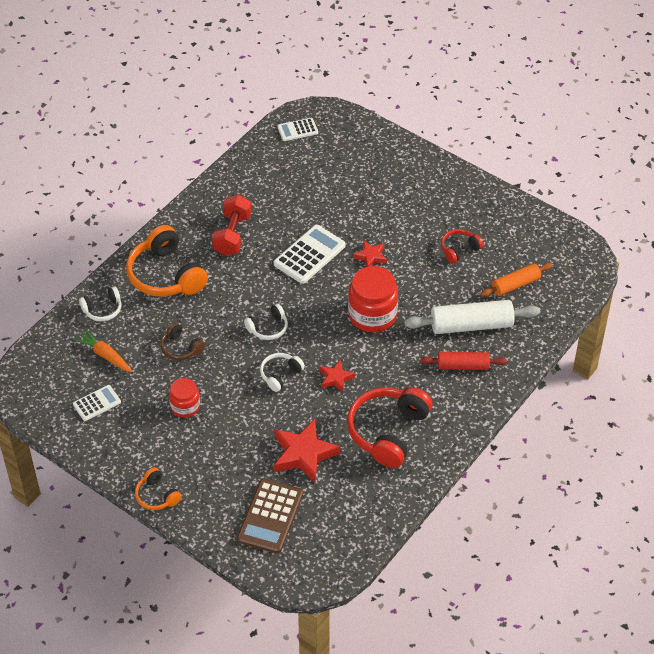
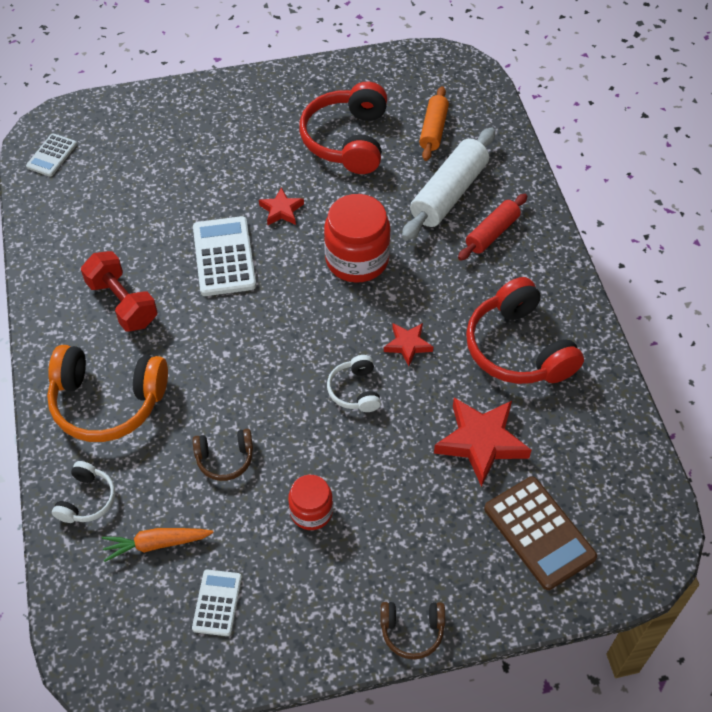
camera: 50 degrees left, 5 degrees up
orange headphones [135,467,182,510] -> brown headphones [381,602,445,660]
white headphones [244,304,288,340] -> none
red headphones [441,229,483,264] -> red headphones [299,82,387,174], size x1.97

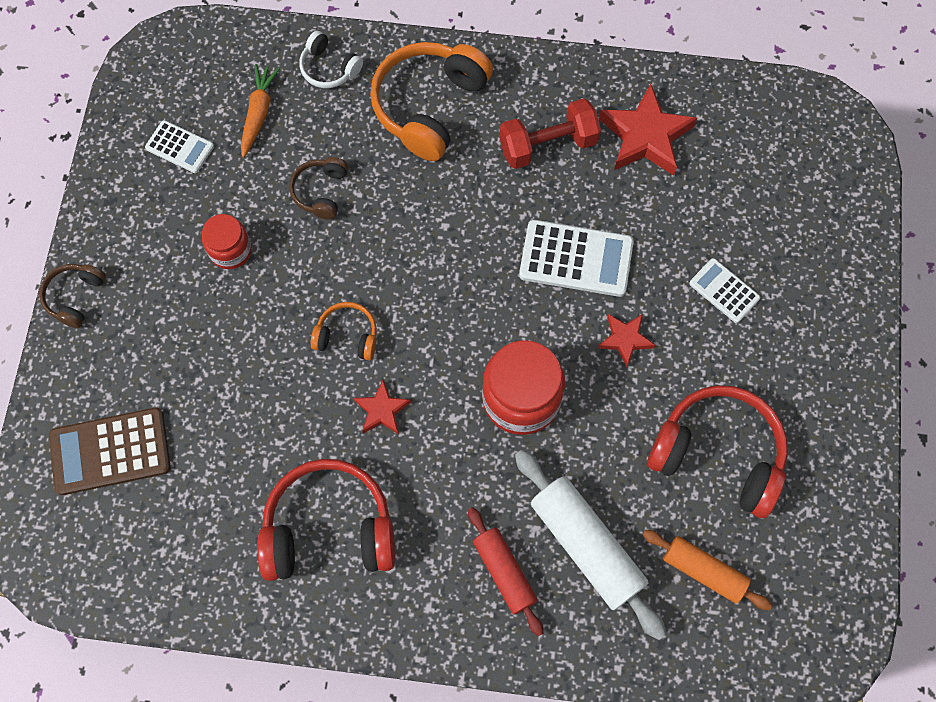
camera: 110 degrees right, 15 degrees up
white calculator [26,134,77,177] -> white calculator moved to [689,258,760,323]
white headphones [327,355,381,412] -> orange headphones [311,302,377,360]
red star [434,398,532,487] -> red star moved to [599,84,697,176]

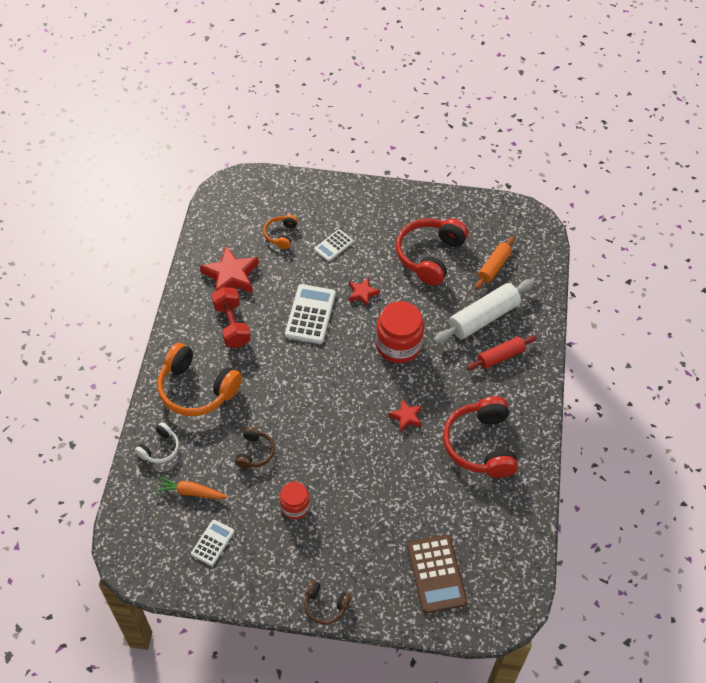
camera: 90 degrees left, 15 degrees down
brown headphones [289,157,348,220] -> brown headphones turned 90 degrees counterclockwise [235,427,275,468]
orange headphones [311,302,377,360] -> orange headphones moved to [263,214,298,249]

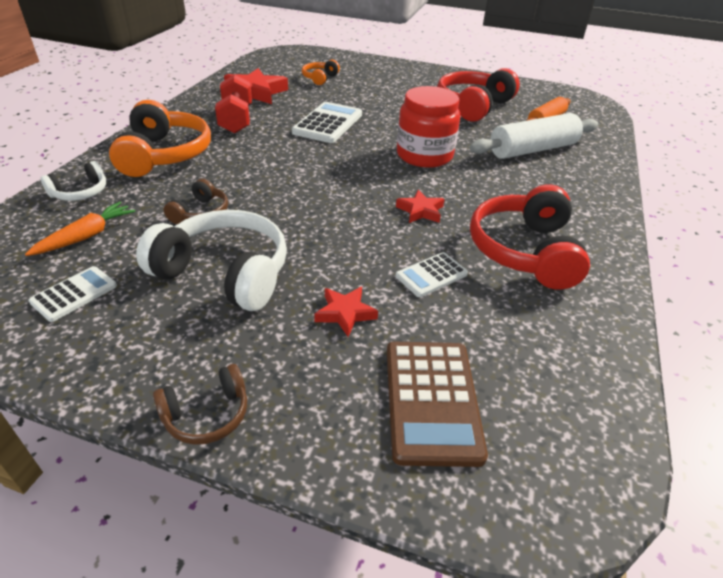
camera: 10 degrees right, 15 degrees down
orange carrot [154,476,228,499] -> orange carrot turned 105 degrees clockwise [25,202,136,256]
orange headphones [157,343,242,416] -> orange headphones turned 135 degrees counterclockwise [109,100,211,177]
red jar [279,481,310,519] -> white headphones [136,210,287,311]
brown headphones [304,580,351,625] -> brown headphones turned 60 degrees counterclockwise [153,364,247,445]
white calculator [314,229,354,262] -> white calculator moved to [396,252,468,297]
red star [349,278,380,307] -> red star moved to [314,287,378,337]
red rolling pin [467,335,536,370] -> none

